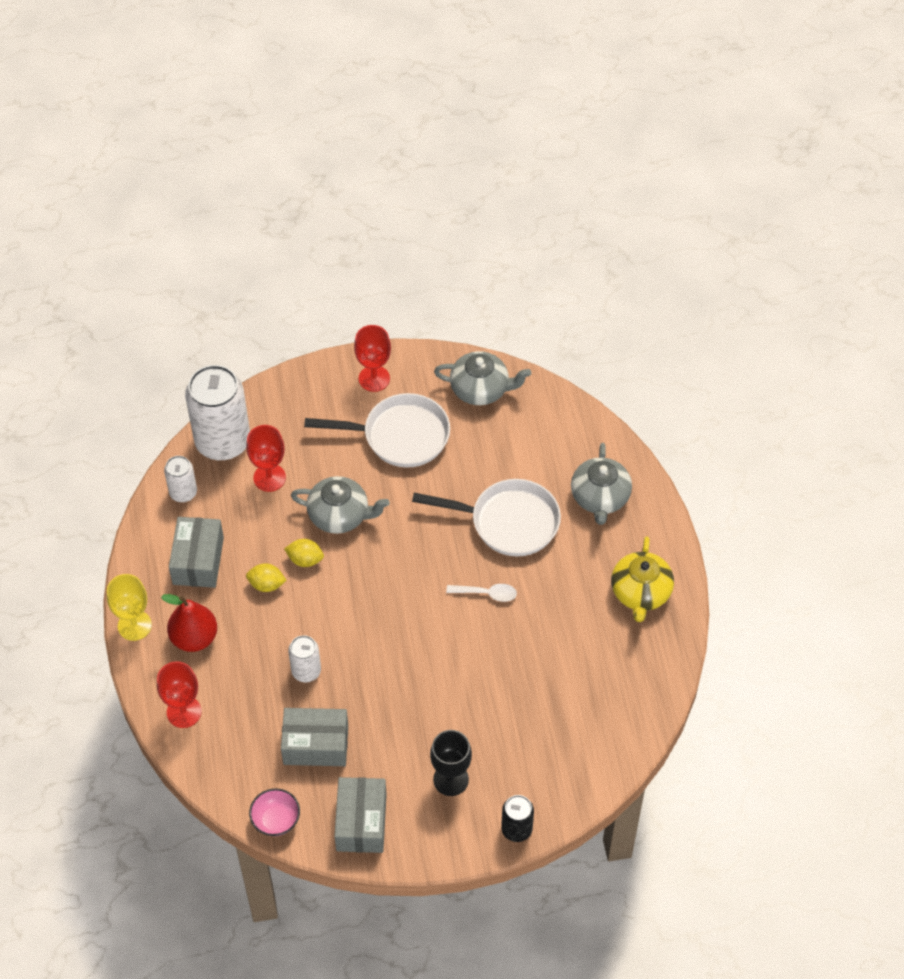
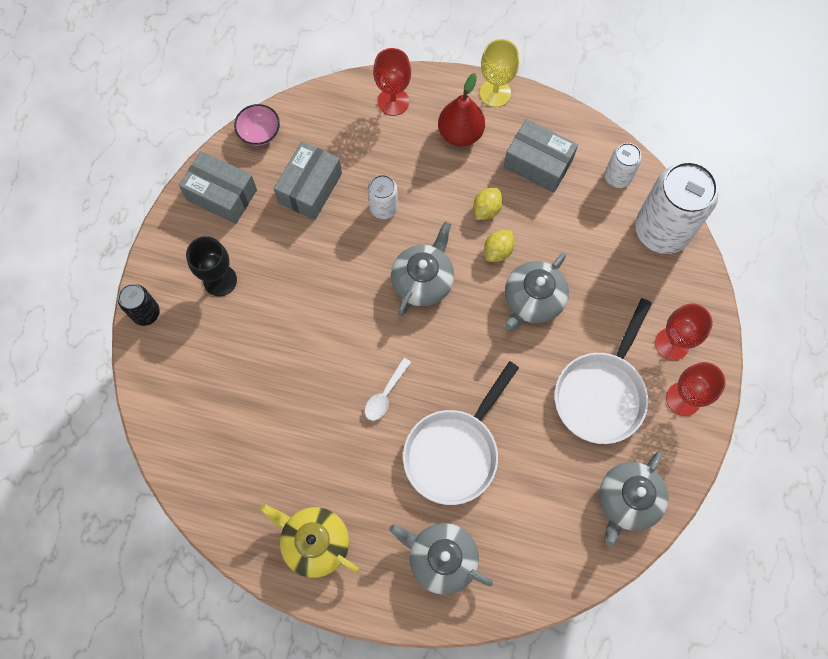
camera: 115 degrees right, 15 degrees up
red goblet [246,425,286,492] -> red goblet moved to [655,303,713,360]
none -> grey teapot [391,221,454,316]

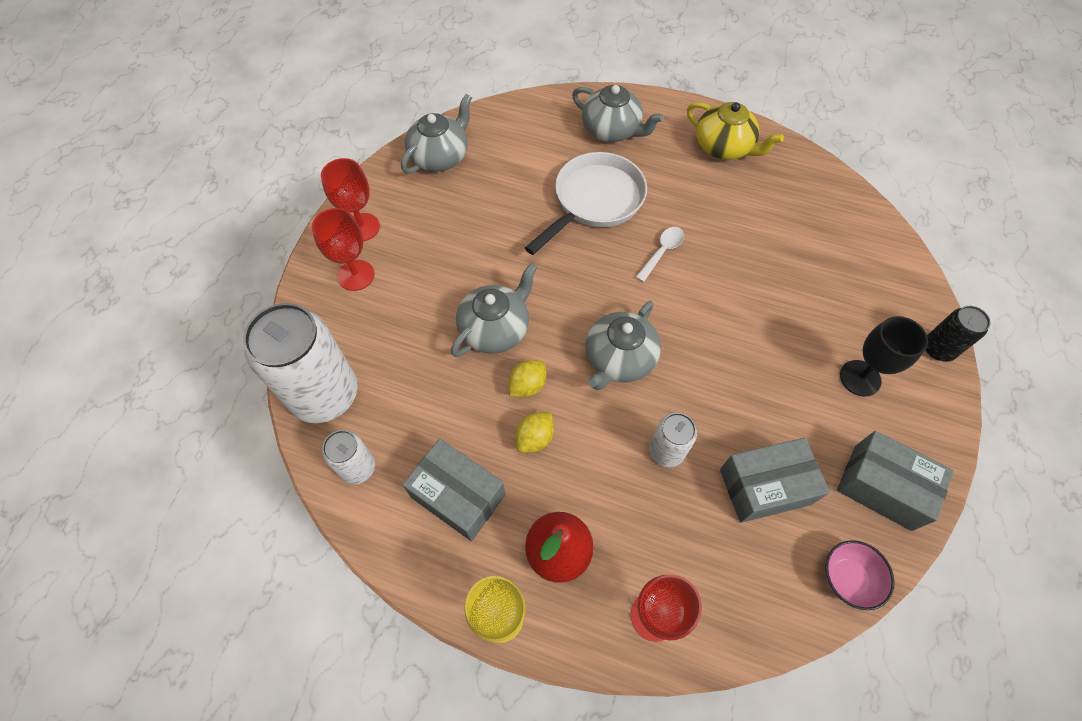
camera: 175 degrees left, 10 degrees down
grey box [273,141,342,220] -> grey box turned 45 degrees clockwise [720,438,830,523]
white pan [555,298,652,444] -> none

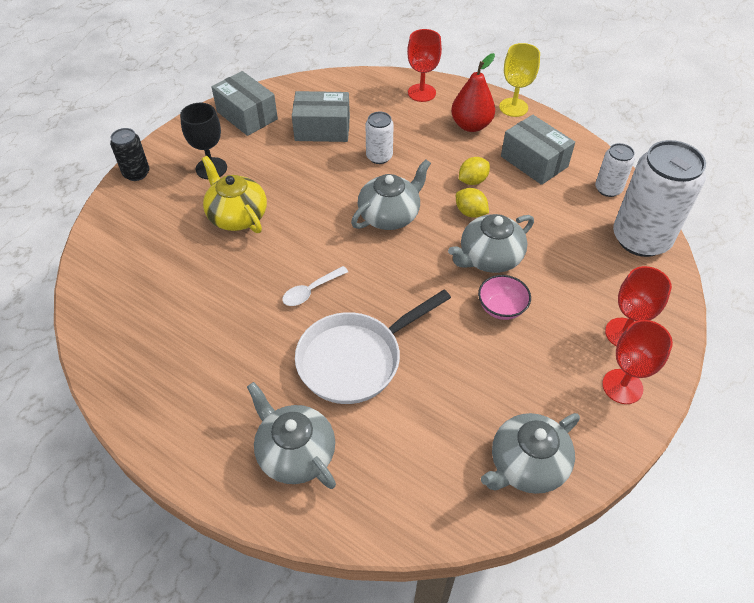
camera: 165 degrees left, 10 degrees down
yellow lemon [509,360,546,397] -> yellow lemon turned 75 degrees clockwise [456,188,489,218]
yellow teapot [687,102,784,160] -> yellow teapot moved to [202,156,267,233]
pink bowl [825,540,894,610] -> pink bowl moved to [478,275,531,320]

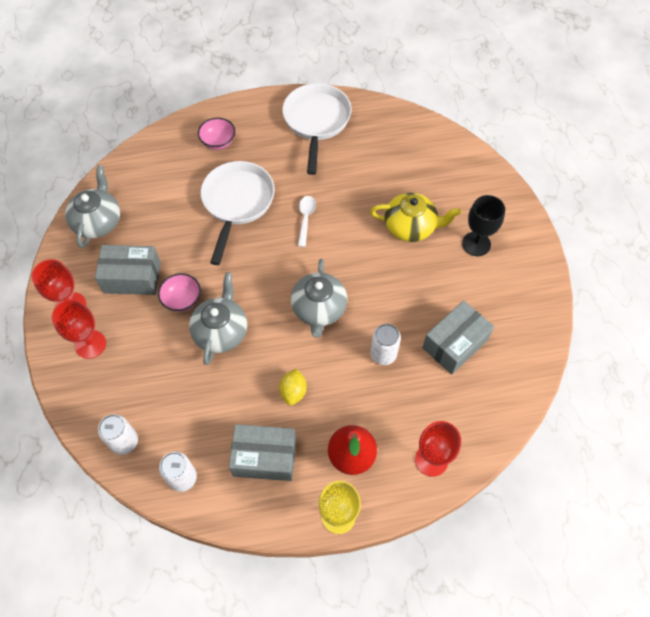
camera: 135 degrees right, 10 degrees up
black can [110,128,149,181] -> none
grey box [211,71,278,136] -> grey box moved to [95,245,161,295]
grey teapot [247,382,336,489] -> pink bowl [198,118,235,150]
yellow lemon [456,188,489,218] -> none
white can [613,140,706,257] -> white can [98,414,138,455], size x0.50
none -> white pan [282,83,352,175]

